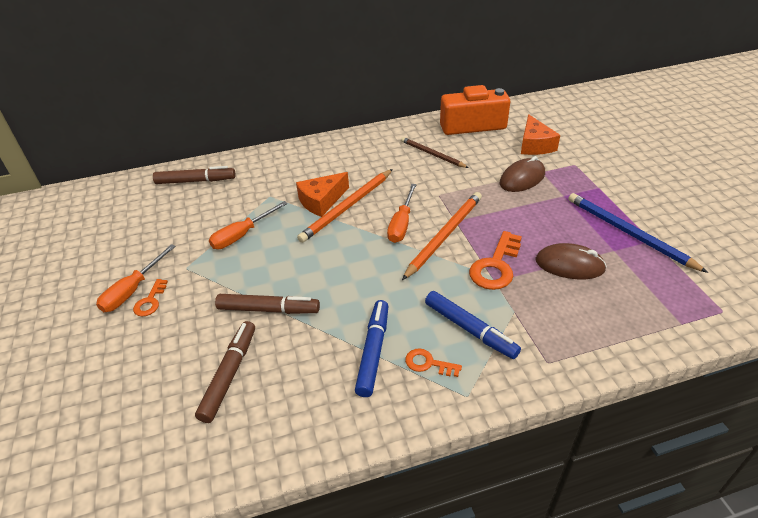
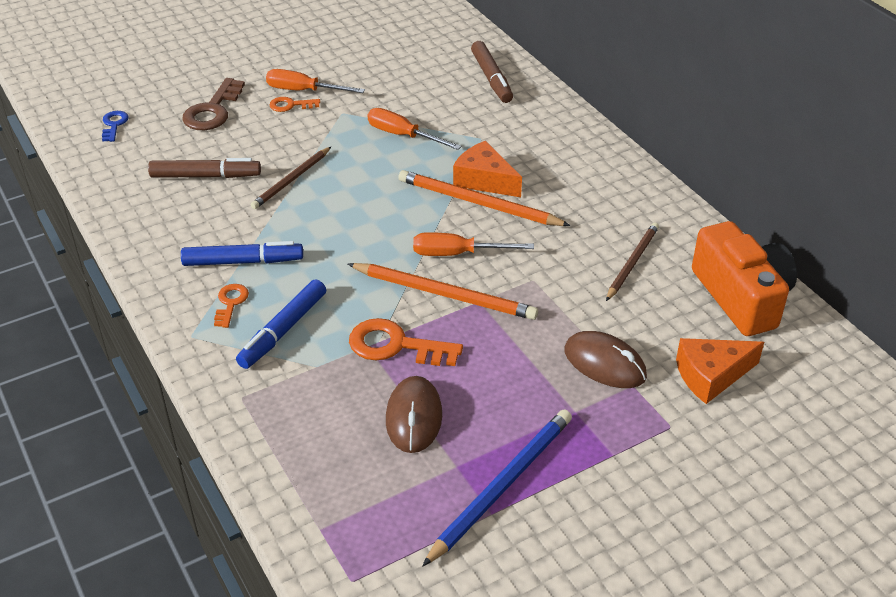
camera: 75 degrees right, 0 degrees up
brown marker [215,294,320,314] -> brown pencil [251,147,331,209]
none -> blue key [102,111,129,142]
none -> brown key [182,78,245,130]

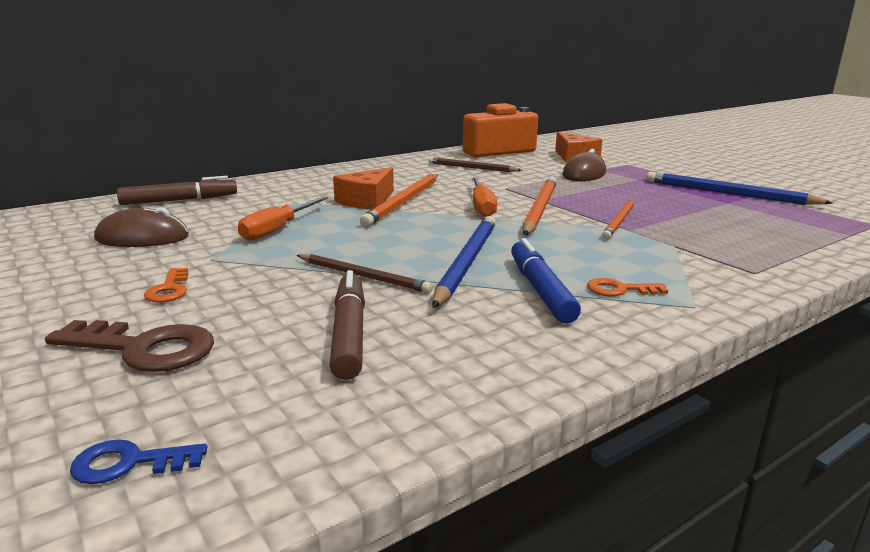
camera: 95 degrees left, 20 degrees down
blue marker [236,279,326,369] -> none
orange screwdriver [266,69,365,93] -> none
orange key [349,318,463,366] -> orange pencil [602,200,634,240]
brown mouse [386,376,442,453] -> brown mouse moved to [94,207,189,247]
none -> blue pencil [432,216,496,308]

